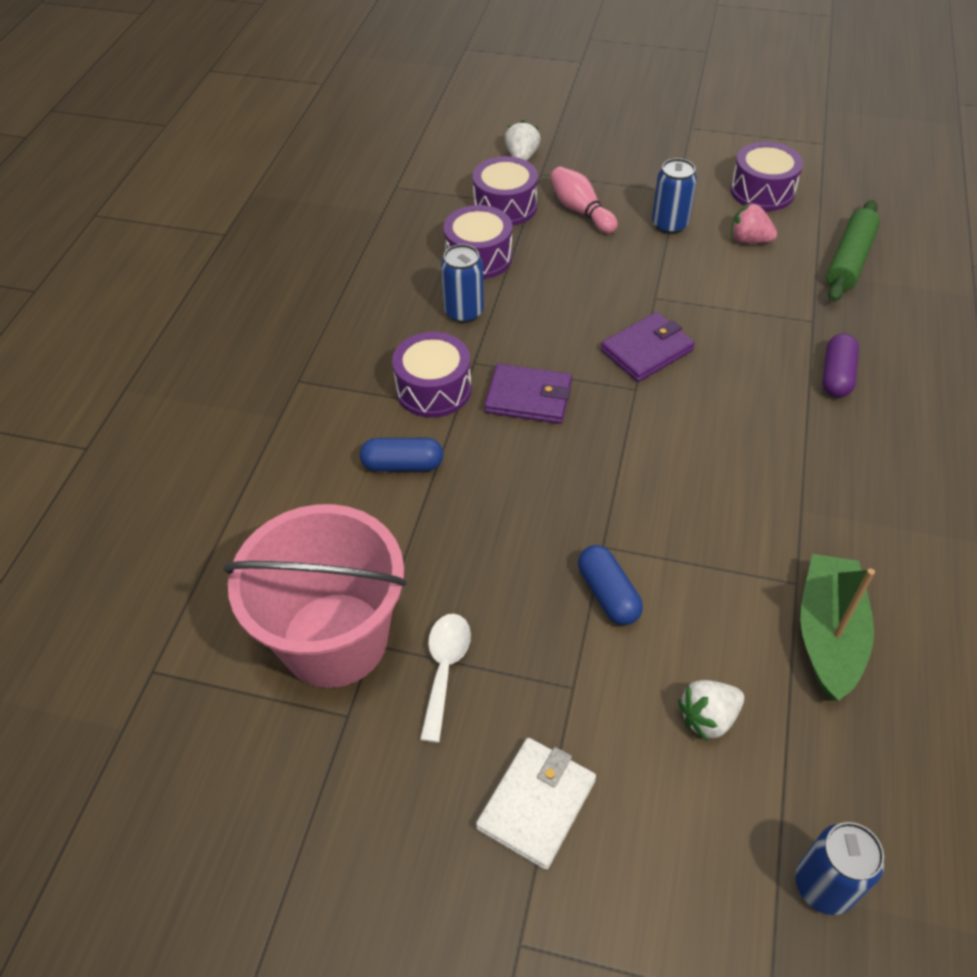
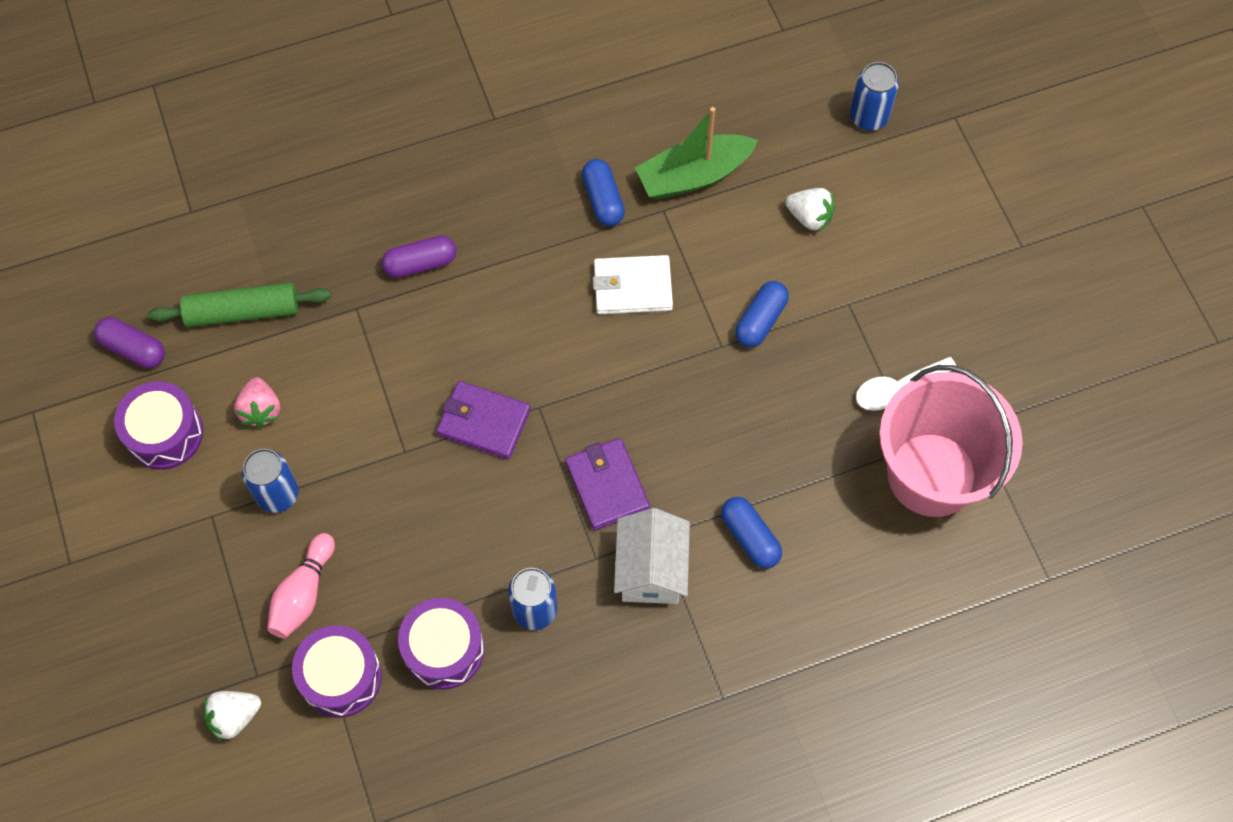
camera: 125 degrees left, 15 degrees up
purple drum [392,332,472,418] -> white house [614,508,690,604]
white wallet [476,738,596,870] -> white wallet moved to [593,255,673,314]
none -> purple capsule [94,317,165,368]
none -> blue capsule [582,159,625,226]

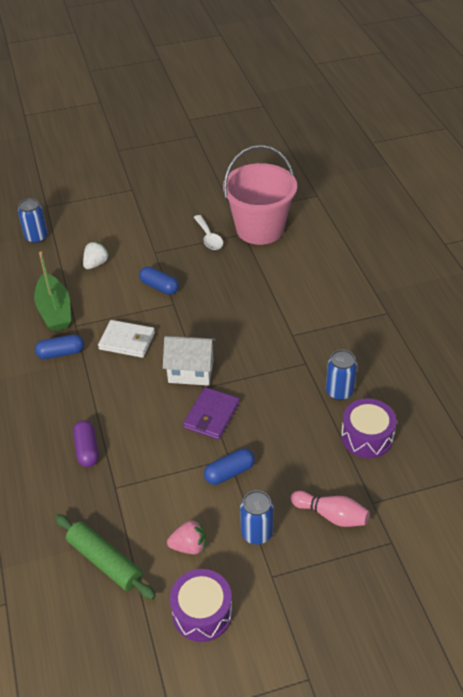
camera: 85 degrees left, 20 degrees down
purple capsule [94,317,165,368] -> none
green rolling pin [148,283,331,327] -> green rolling pin turned 45 degrees counterclockwise [55,514,156,600]
white strawberry [204,691,261,741] -> none
purple drum [292,625,382,718] -> none
purple wallet [565,438,650,530] -> none
white wallet [593,255,673,314] -> white wallet turned 75 degrees counterclockwise [98,320,155,358]
white house [614,508,690,604] -> white house moved to [163,336,216,386]
blue capsule [721,497,782,569] -> blue capsule moved to [204,448,255,485]

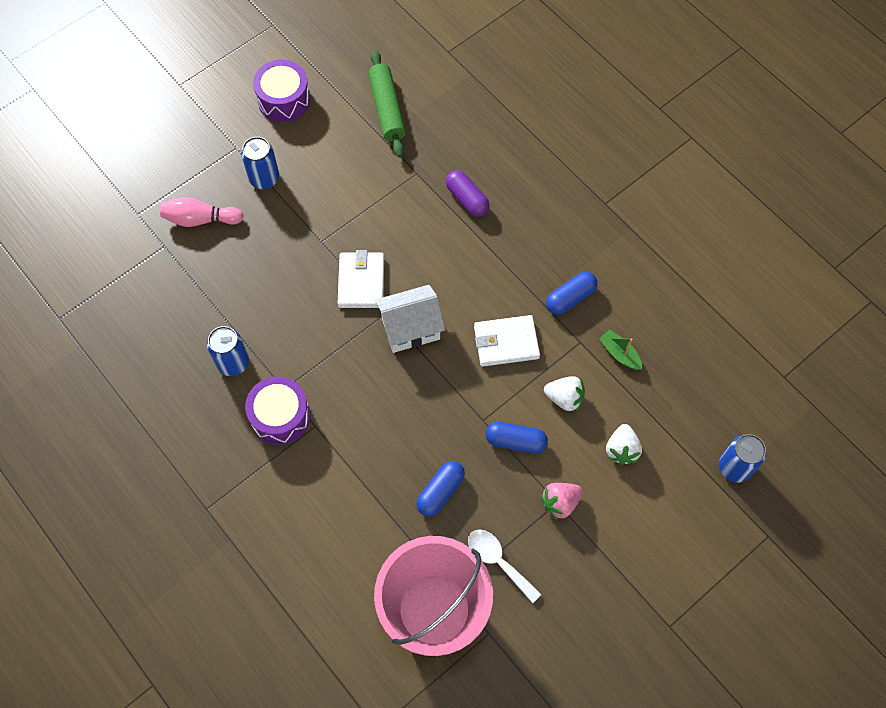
camera: 155 degrees right, 20 degrees up
green boat [34,251,71,331] -> green boat [599,329,642,370], size x0.51
green rolling pin [55,514,156,600] -> green rolling pin turned 60 degrees clockwise [368,50,406,157]
pink strawberry [167,520,206,554] -> pink strawberry moved to [541,483,583,521]
purple wallet [183,387,240,440] -> white wallet [338,250,384,308]
blue capsule [204,448,255,485] -> blue capsule moved to [416,461,465,517]
purple drum [341,398,396,458] -> purple drum moved to [245,376,311,445]
none -> white strawberry [544,376,585,411]

